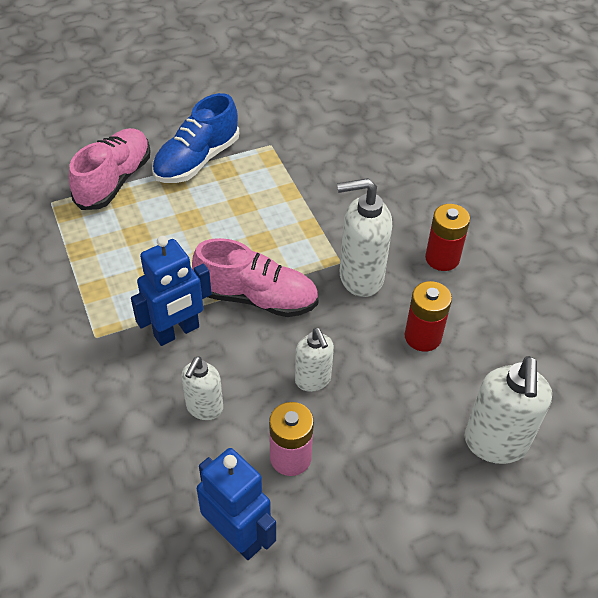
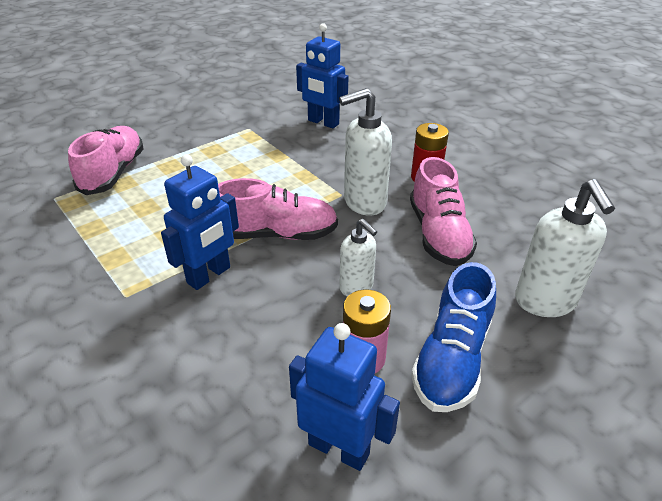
camera: 15 degrees left, 10 degrees down
blue shoe [152,93,239,183] -> blue shoe moved to [411,262,496,412]
white soap dispenser [181,356,223,420] -> none
red battery [404,281,452,352] -> pink shoe [410,157,477,266]
none -> blue robot [296,23,349,128]

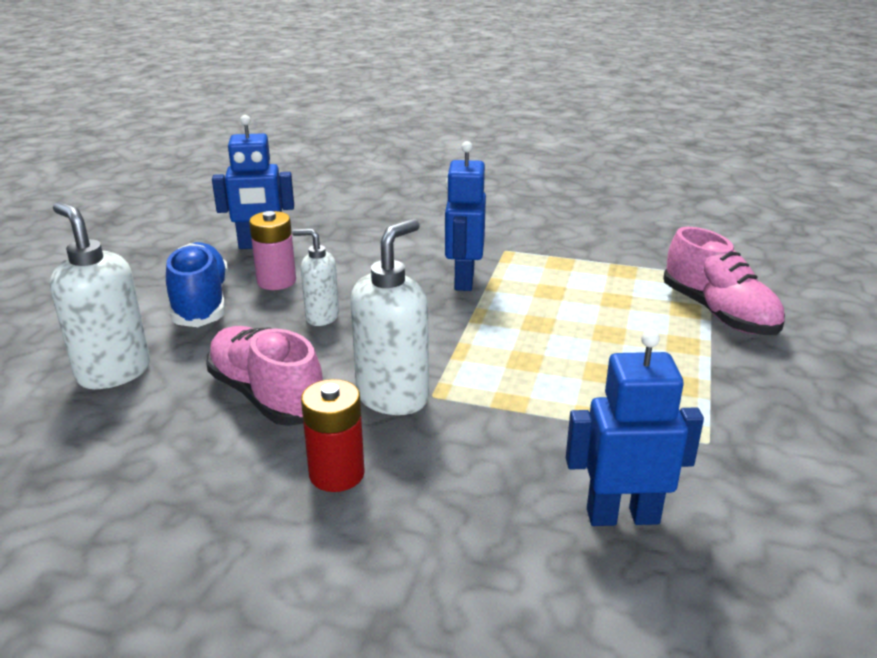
camera: 145 degrees right, 10 degrees down
pink shoe [218,178,338,240] -> none

